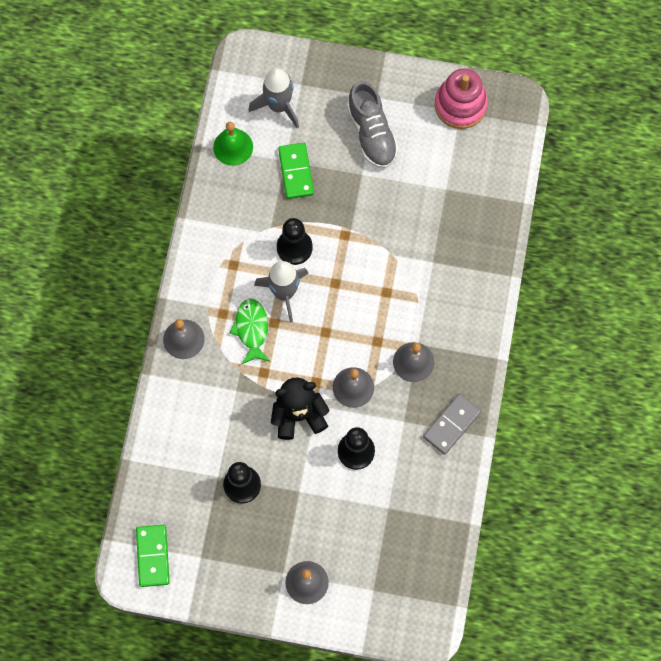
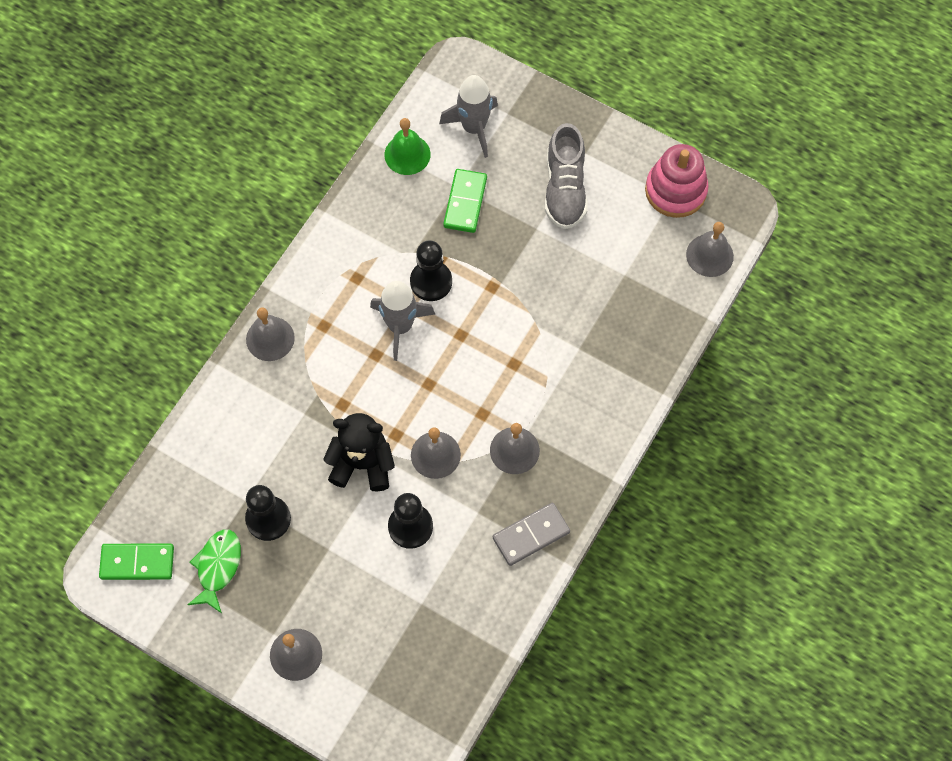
camera: 20 degrees right, 5 degrees down
green domino [136,525,170,587] -> green domino turned 75 degrees clockwise [99,544,174,580]
green fish [230,298,270,364] -> green fish moved to [187,529,241,613]
none -> grey bell [686,222,734,277]

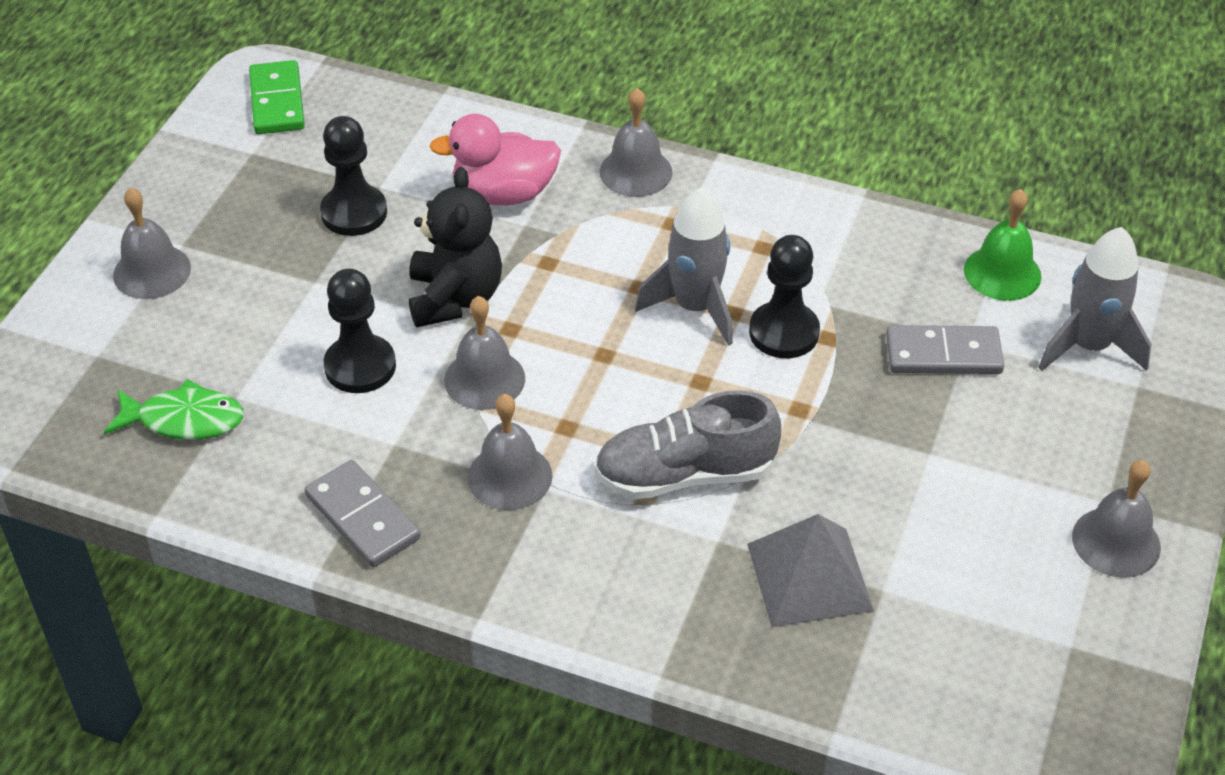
camera: 80 degrees right, 20 degrees down
green fish [187,529,241,613] -> green fish moved to [104,379,244,440]
green domino [443,169,487,233] -> grey domino [886,325,1004,374]
grey shoe [545,123,588,229] -> grey shoe moved to [594,390,781,499]
pink stacking toy [645,144,709,218] -> none
grey bell [686,222,734,277] -> grey bell moved to [1072,460,1161,578]
none -> pink duck [429,114,561,205]
none -> grey pyramid [747,514,874,627]

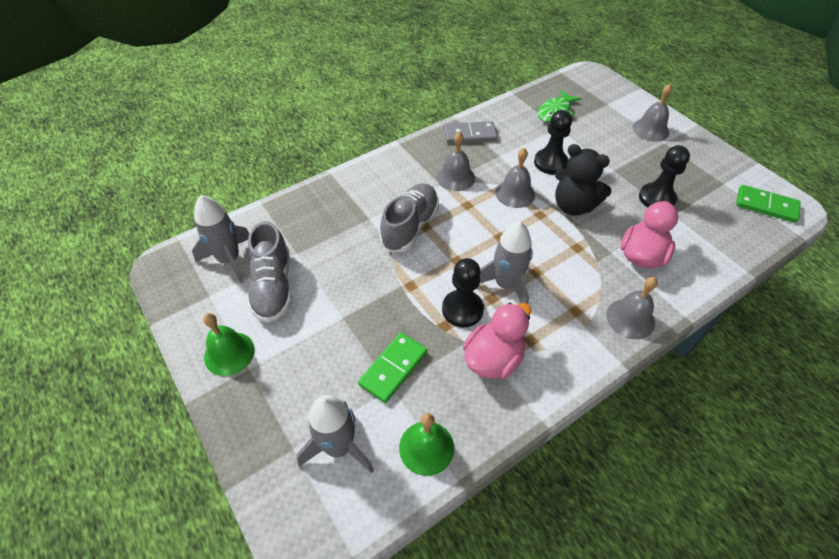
camera: 125 degrees right, 5 degrees up
grey pyramid [747,514,874,627] -> none
grey domino [886,325,1004,374] -> green domino [358,332,427,403]
grey bell [1072,460,1161,578] -> green bell [203,313,255,376]
none -> grey rocket [192,195,249,283]
none -> grey shoe [247,221,292,322]
none -> pink duck [463,303,531,379]

